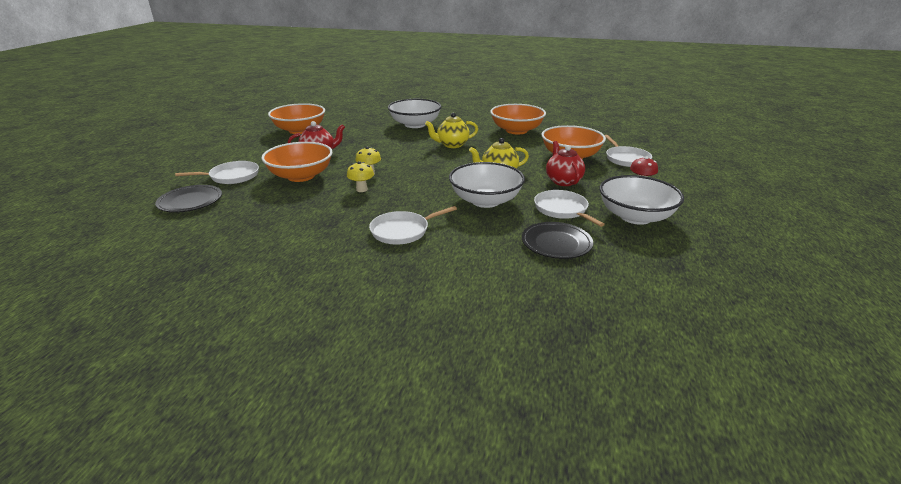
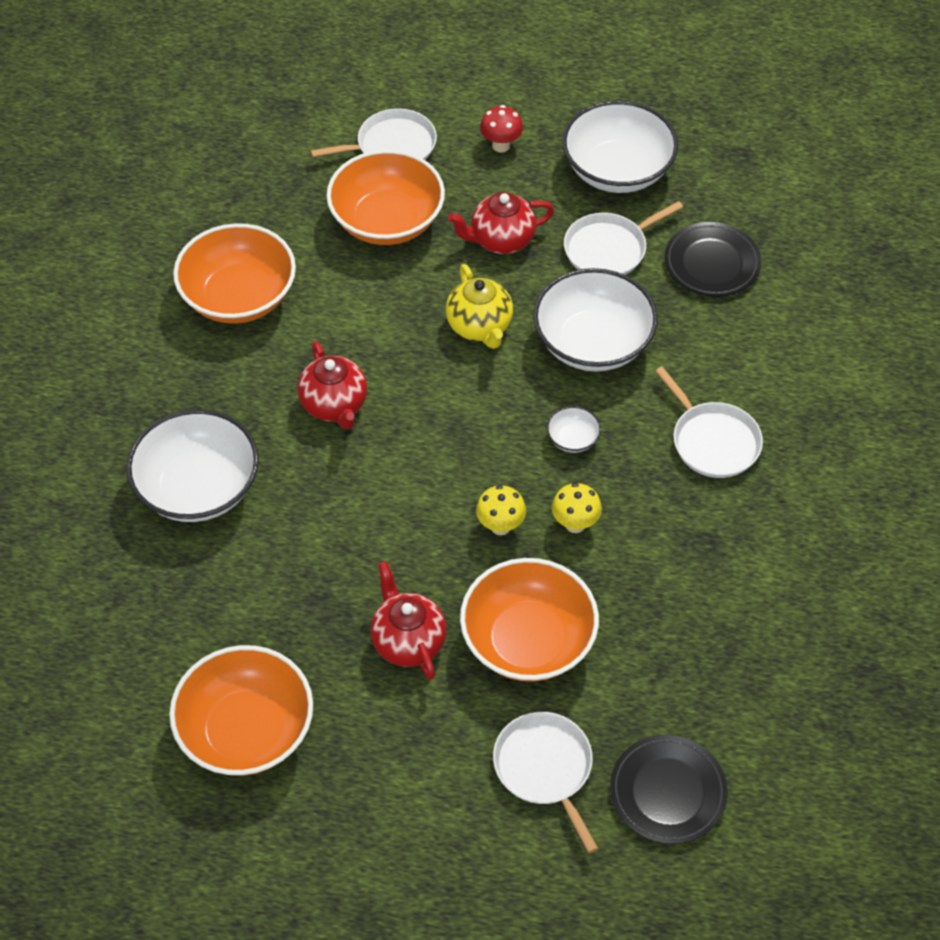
camera: 95 degrees left, 25 degrees up
yellow teapot [425,113,478,148] -> red teapot [298,341,367,429]
none -> white bowl [546,406,601,453]

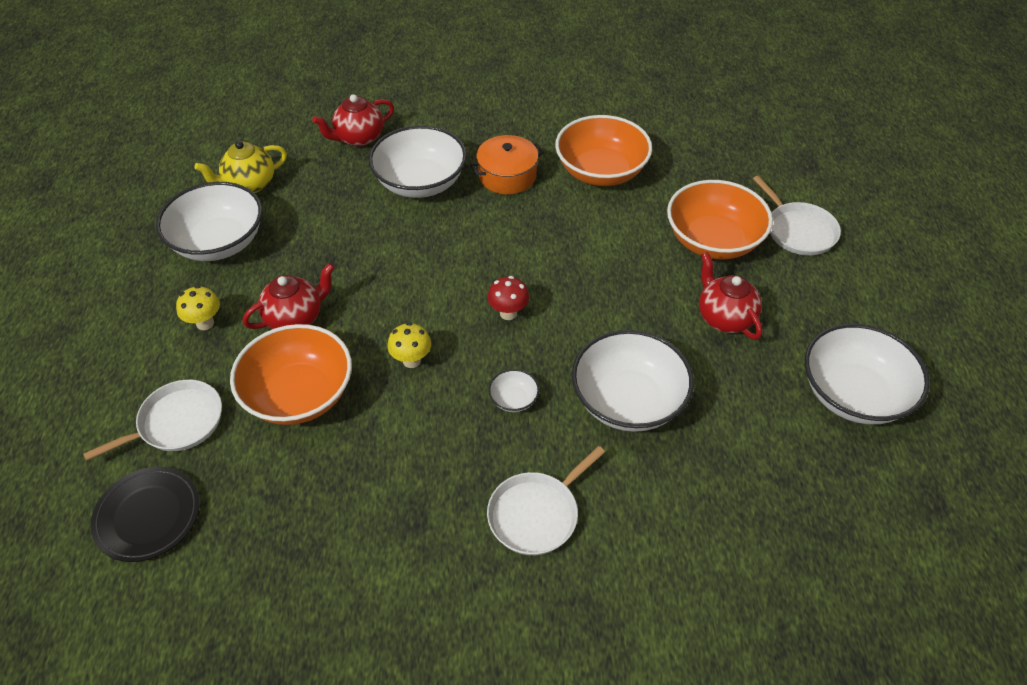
camera: 80 degrees right, 5 degrees down
orange bowl [169,645,313,776] -> white bowl [156,182,262,261]
red teapot [298,341,367,429] -> red teapot moved to [312,94,394,147]
yellow teapot [446,264,513,349] -> yellow teapot moved to [195,141,287,193]
red mushroom [480,105,523,152] -> red mushroom moved to [487,276,529,320]
yellow mushroom [552,483,602,533] -> yellow mushroom moved to [176,286,220,330]
white pan [564,201,683,275] -> none
black plate [664,222,762,297] -> none
none -> orange pot [470,135,544,194]

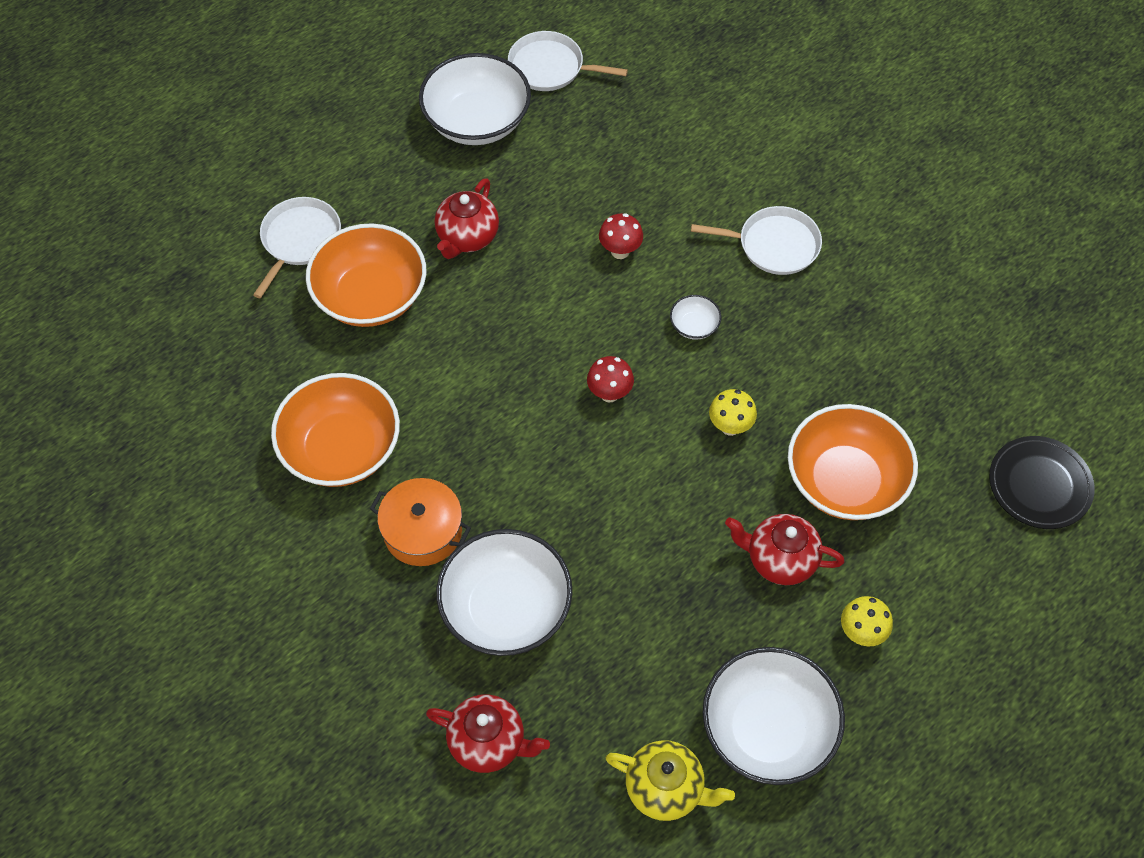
camera: 130 degrees left, 10 degrees up
white pan [83,380,222,461] -> white pan moved to [508,31,628,91]
white bowl [572,330,694,432] -> red mushroom [599,213,643,259]

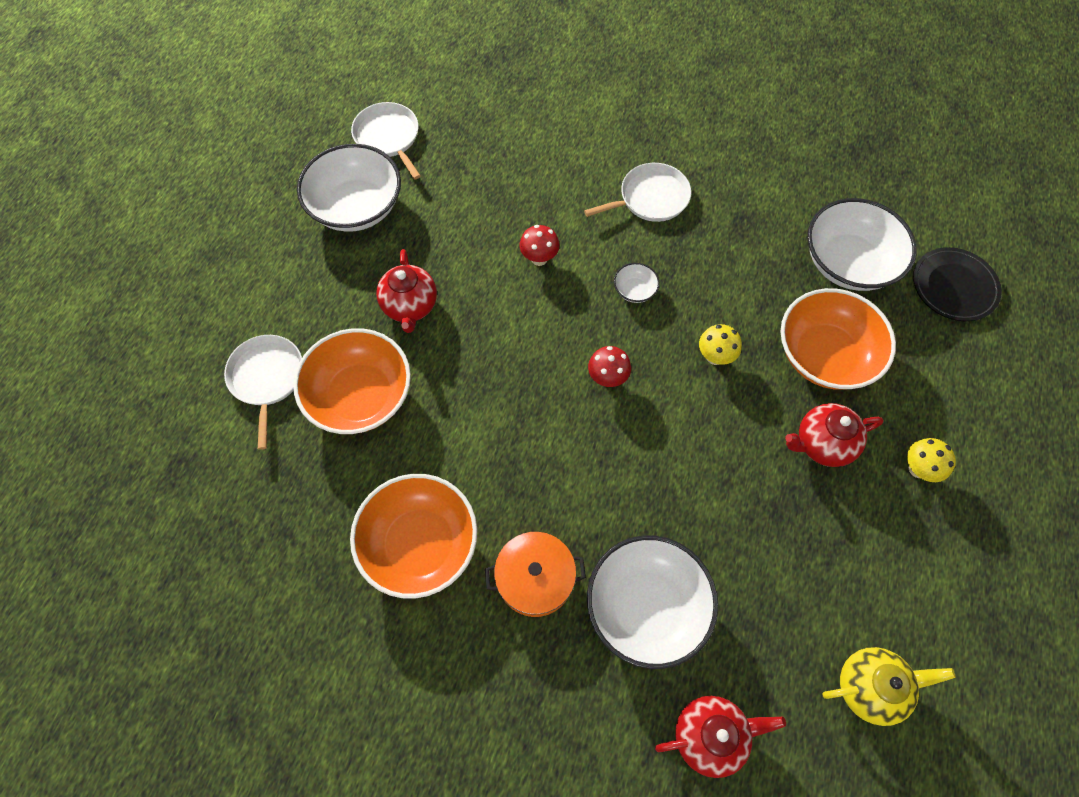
camera: 30 degrees left, 5 degrees up
white pan [508,31,628,91] -> white pan turned 75 degrees clockwise [351,102,421,179]
white bowl [702,647,845,785] -> white bowl moved to [808,198,917,291]

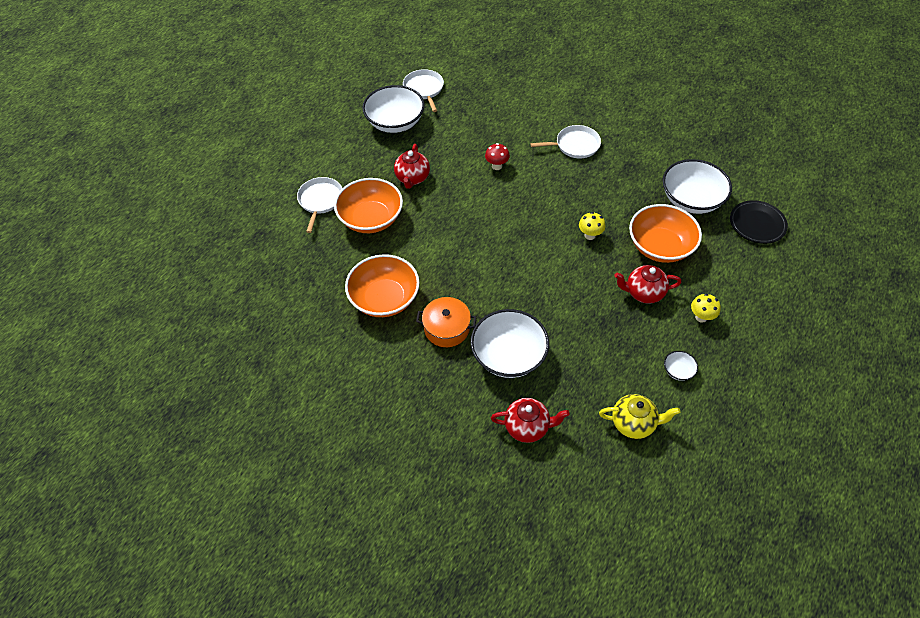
camera: 15 degrees right, 10 degrees down
red mushroom [588,346,631,387] -> none
white bowl [614,263,660,303] -> white bowl moved to [664,351,698,381]

